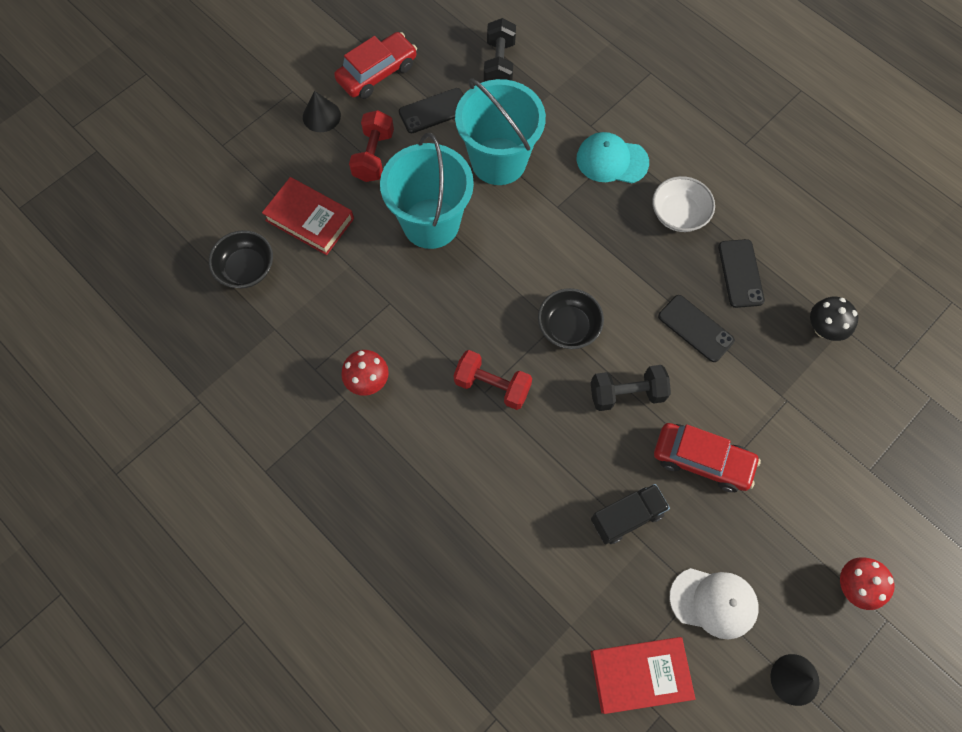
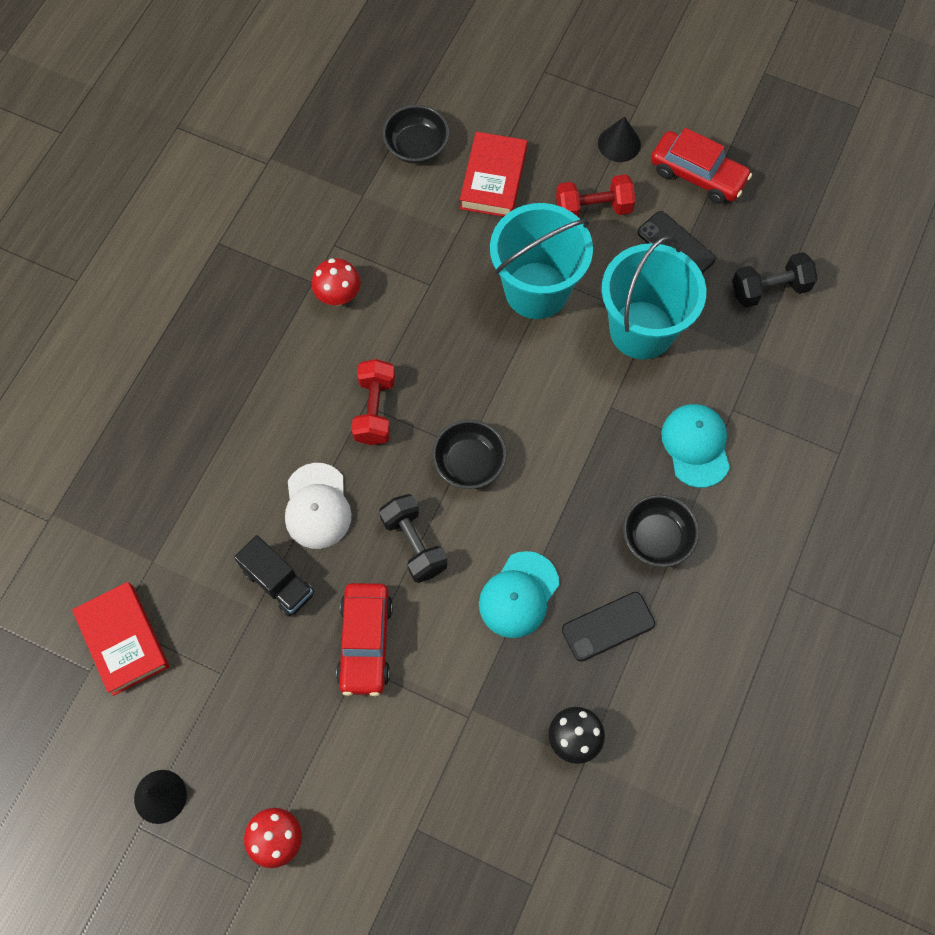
camera: 70 degrees right, 0 degrees up
white bowl [652,176,715,232] -> black bowl [623,495,699,567]
black phone [658,295,735,362] -> turquoise cap [479,551,559,638]
white cap [670,568,759,639] -> white cap moved to [285,463,351,549]

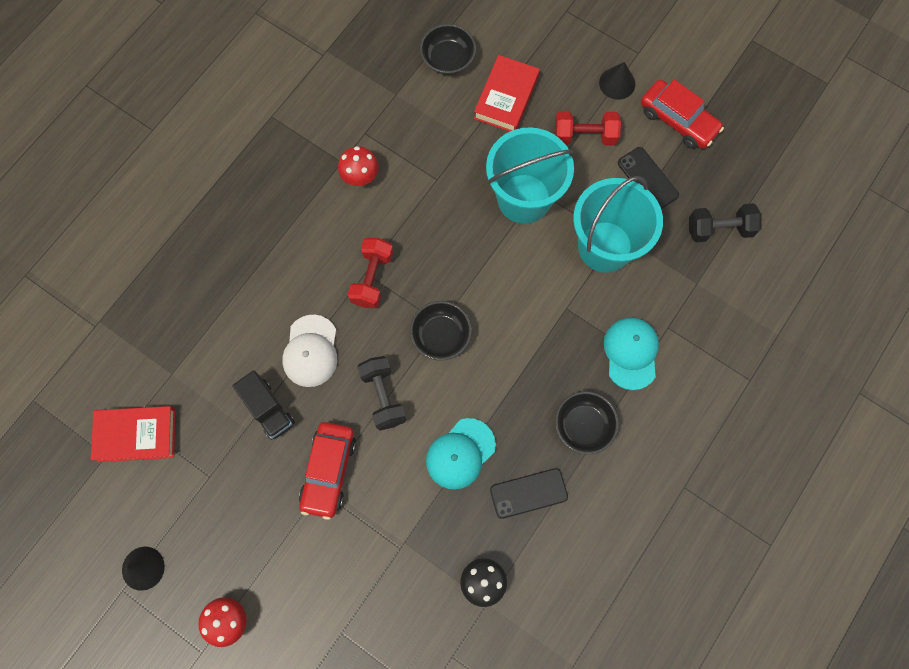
camera: 10 degrees right, 5 degrees up
red book [72,582,169,696] -> red book turned 75 degrees counterclockwise [91,406,176,462]

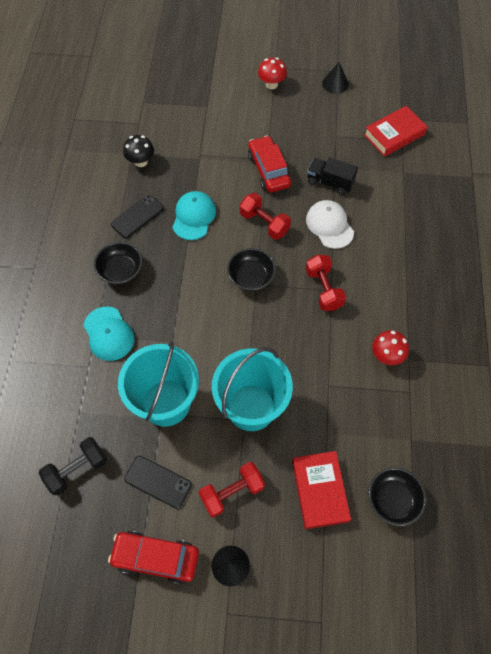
camera: 150 degrees right, 10 degrees down
black dumbbell [357,356,406,431] -> red dumbbell [240,193,291,240]

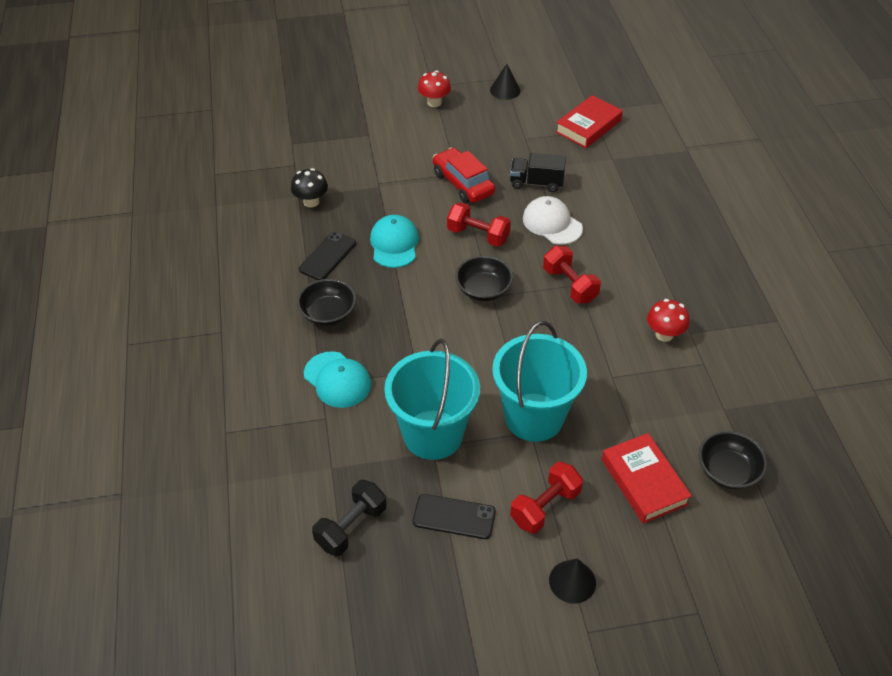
camera: 15 degrees left, 15 degrees down
red car [108,531,199,584] -> none

